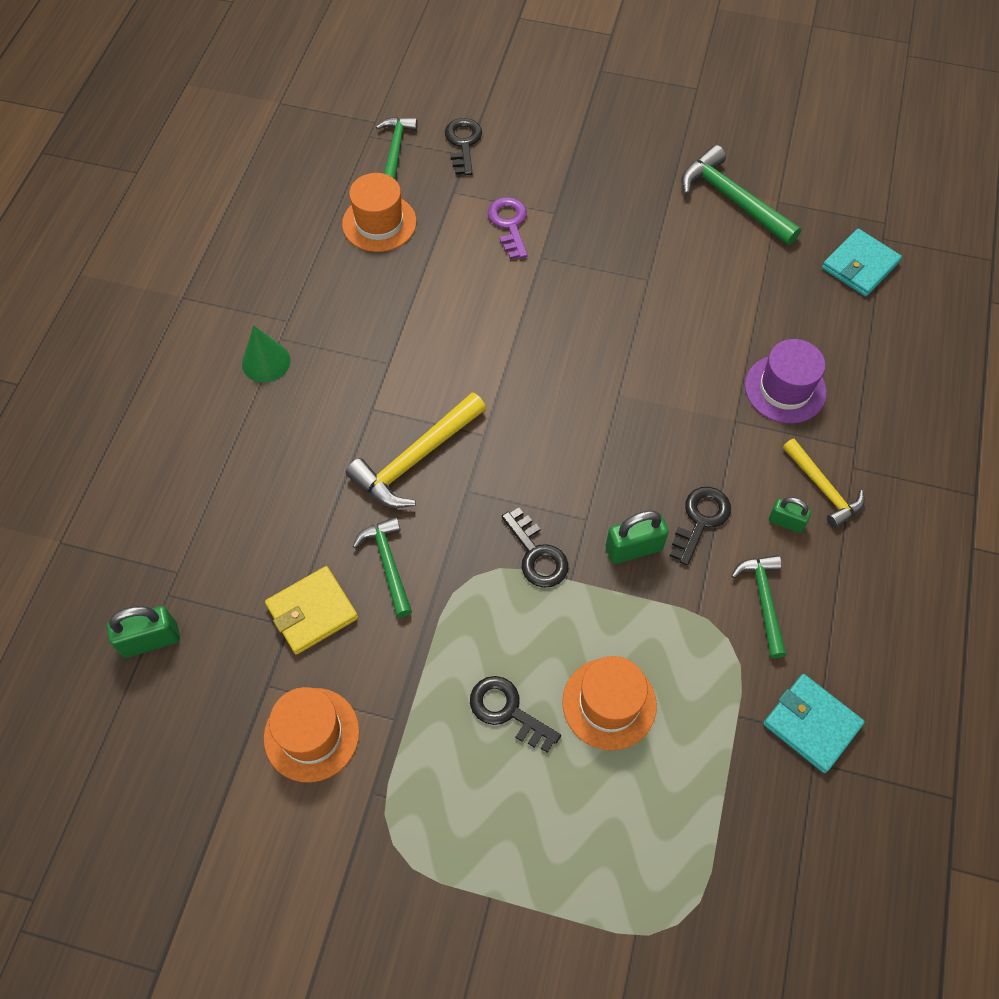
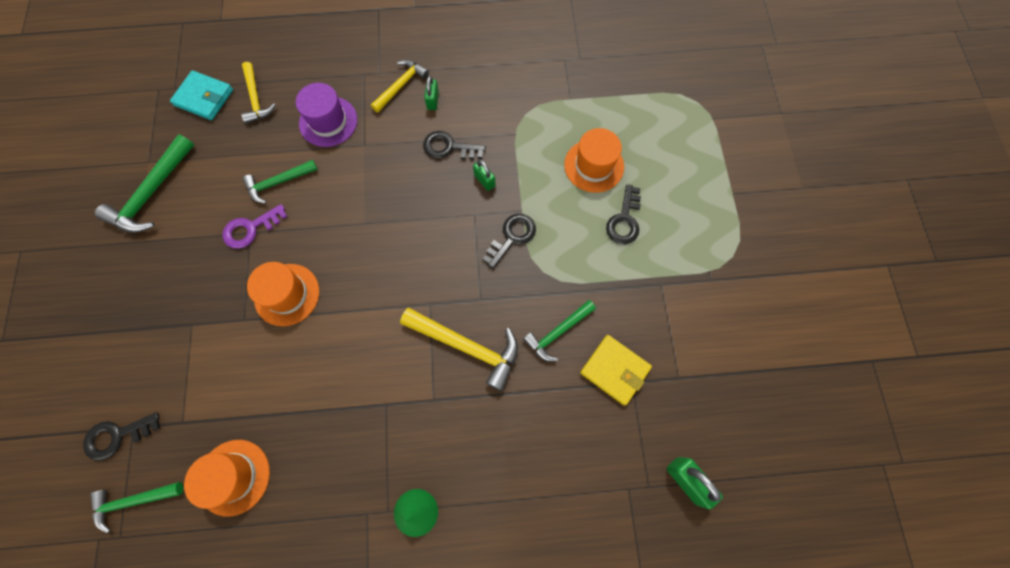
camera: 110 degrees left, 10 degrees up
orange hat [264,687,359,783] -> orange hat moved to [247,262,319,326]
purple key [488,197,528,259] -> purple key moved to [222,204,287,249]
green padlock [606,511,669,564] -> green padlock [473,159,495,191], size x0.64
green hammer [731,555,786,658] -> green hammer moved to [243,160,318,204]
turquoise wallet [763,674,865,773] -> none
none -> yellow hammer [241,62,276,124]

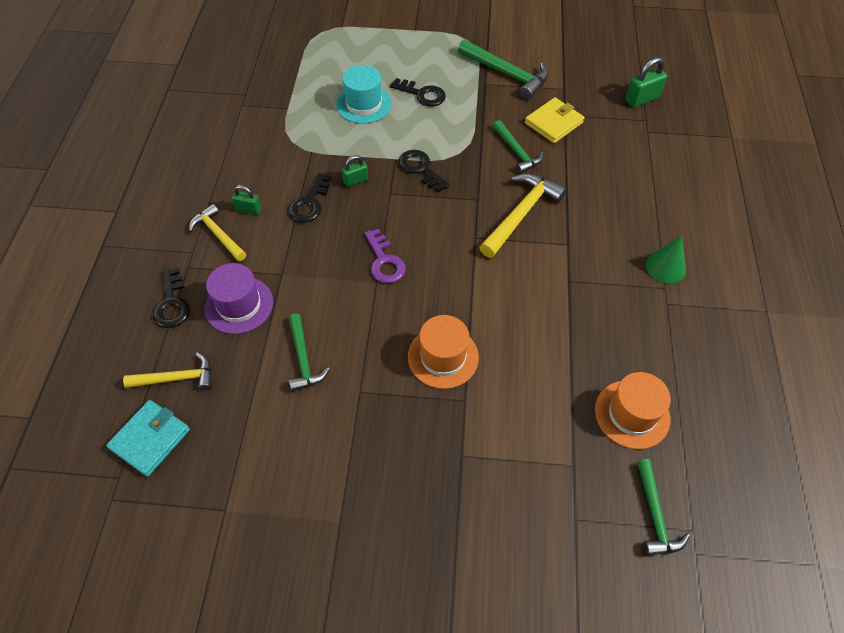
camera: 80 degrees left, 15 degrees down
black key [83,412,160,461] -> black key moved to [153,268,190,328]
green hammer [95,134,194,233] -> green hammer moved to [458,40,549,100]
purple key [222,204,287,249] -> purple key moved to [365,229,406,283]
orange hat [564,128,624,193] -> turquoise hat [336,65,392,124]

